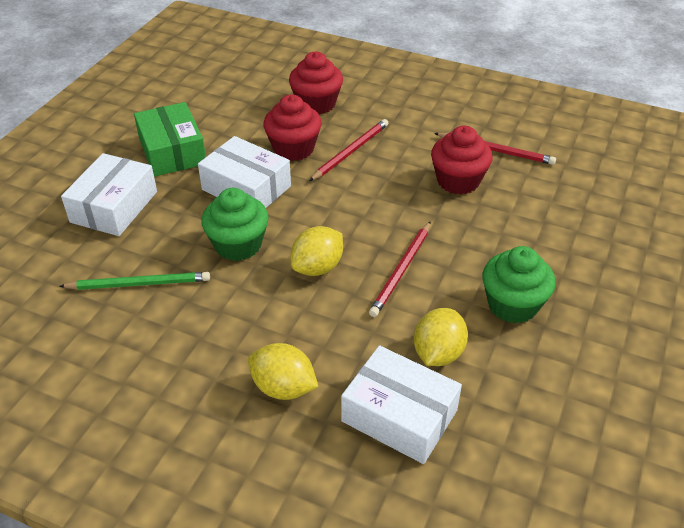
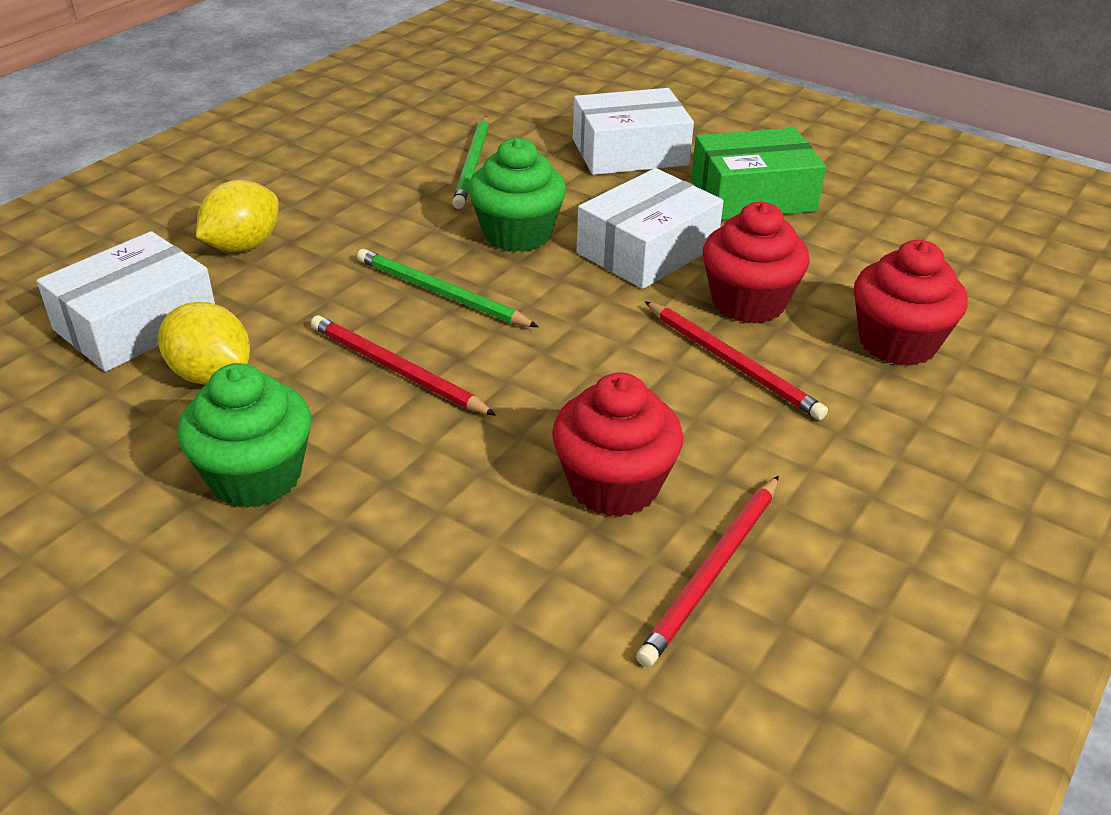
camera: 100 degrees right, 5 degrees down
white box [61,153,157,236] -> white box turned 45 degrees counterclockwise [573,88,694,175]
yellow lemon [290,226,343,276] -> green pencil [357,249,538,327]

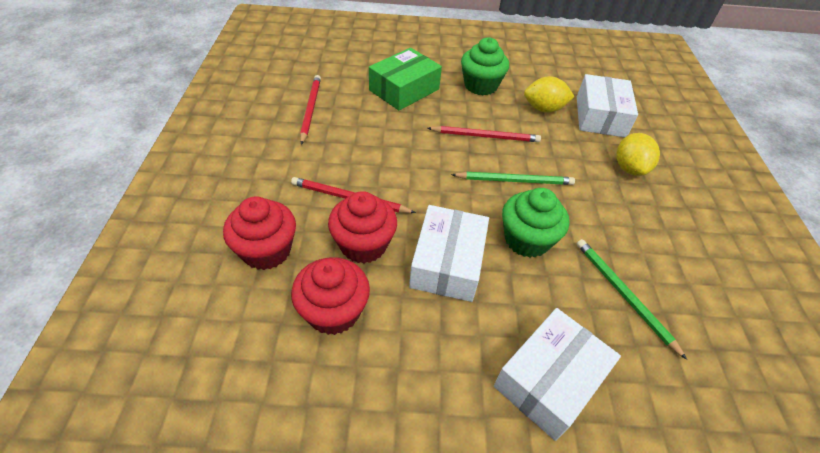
camera: 145 degrees right, 10 degrees up
red cupcake [552,372,683,517] -> red cupcake moved to [291,257,370,335]
green box [691,128,826,220] -> green box moved to [369,48,442,111]

